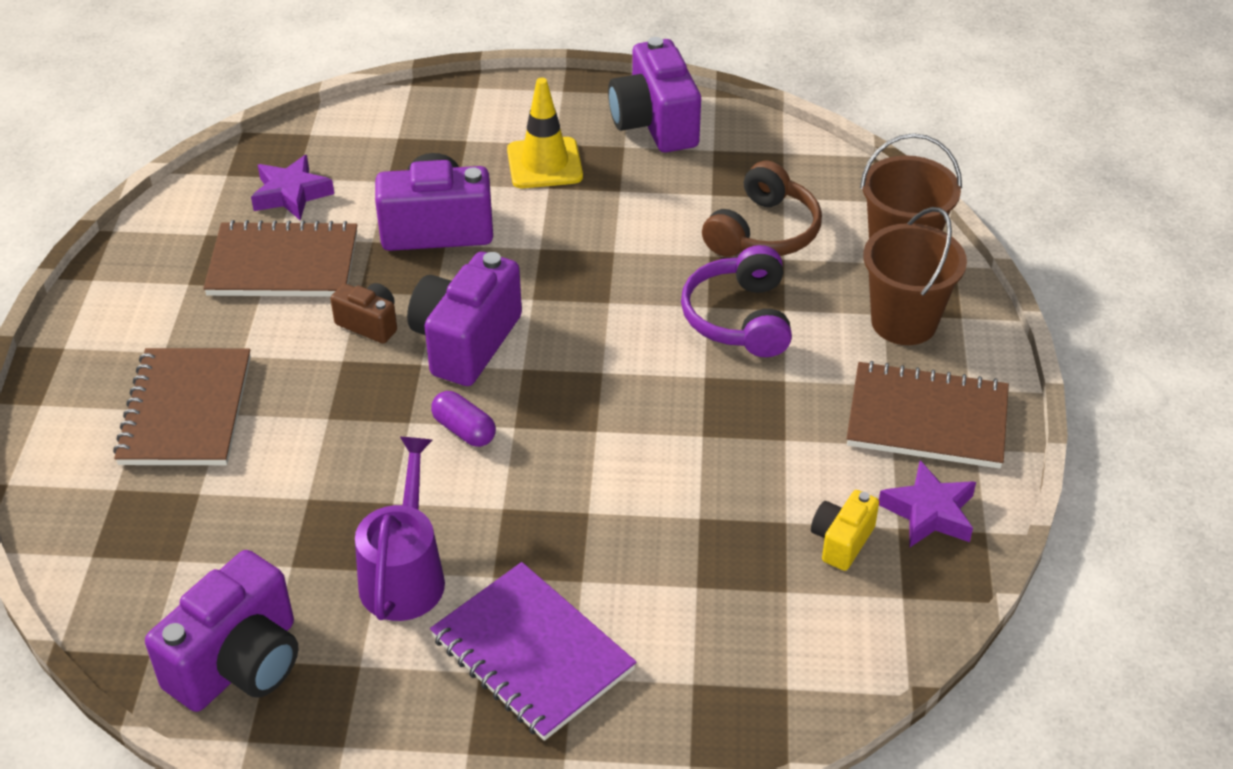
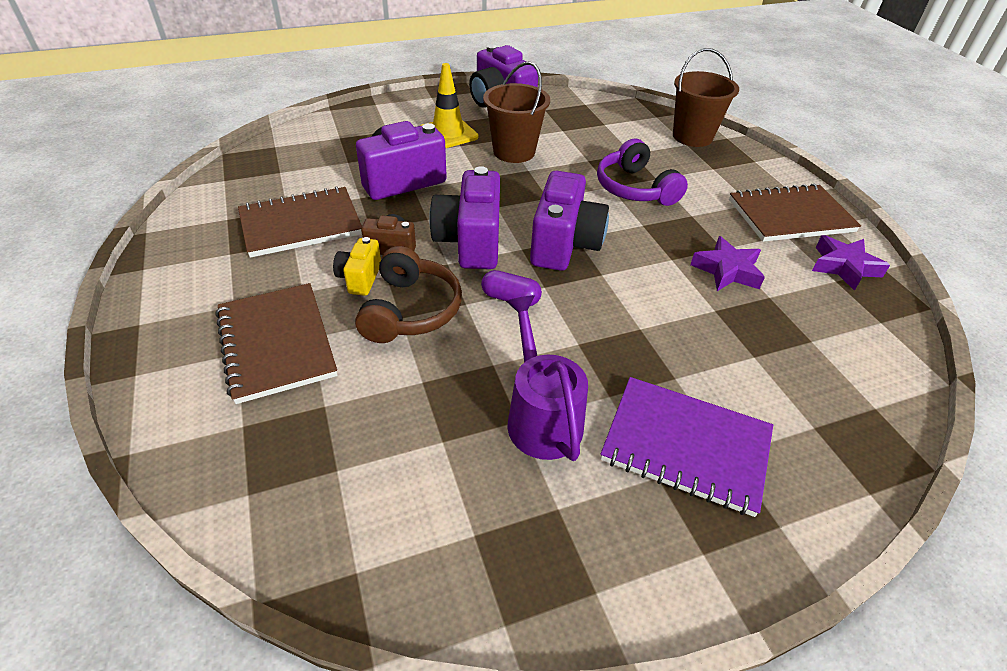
camera: 25 degrees left, 0 degrees up
purple camera [145,550,298,712] -> purple camera moved to [530,171,609,271]
purple star [251,155,334,220] -> purple star moved to [690,236,765,291]
brown headphones [702,161,822,257] -> brown headphones moved to [355,246,462,343]
yellow camera [811,490,879,571] -> yellow camera moved to [333,237,381,296]
brown bucket [863,207,967,345] -> brown bucket moved to [483,62,550,163]

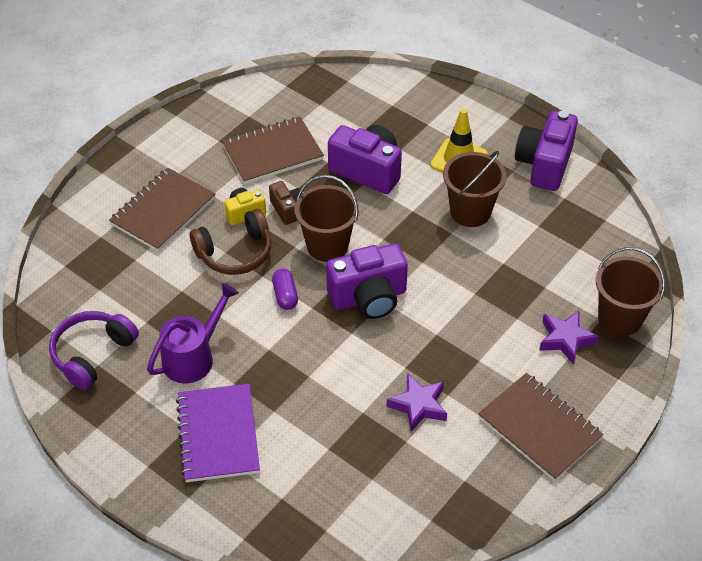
camera: 60 degrees right, 5 degrees up
brown notebook [238,186,362,258] -> brown notebook turned 60 degrees counterclockwise [222,117,324,184]
purple camera [429,166,500,269] -> brown bucket [294,175,359,262]
purple headphones [597,139,688,206] -> purple headphones moved to [49,311,139,390]
purple star [812,235,890,291] -> purple star moved to [539,311,599,365]

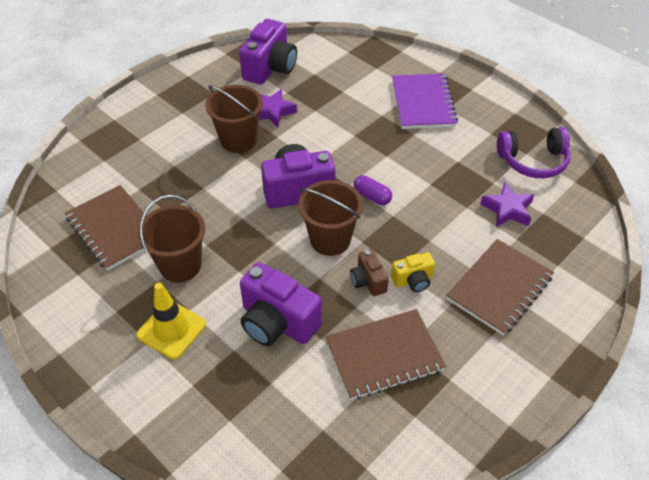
camera: 175 degrees left, 0 degrees up
purple headphones [49,311,139,390] -> purple headphones turned 45 degrees clockwise [497,127,571,178]
purple watering can [147,283,239,383] -> none
brown headphones [190,209,271,275] -> none
purple capsule [272,269,298,310] -> purple capsule turned 45 degrees counterclockwise [353,175,392,205]
brown notebook [478,373,604,481] -> brown notebook moved to [65,185,146,271]
purple camera [515,111,578,191] -> purple camera moved to [239,19,297,85]
purple star [539,311,599,365] -> purple star moved to [480,182,534,227]
brown bucket [596,247,665,336] -> brown bucket moved to [205,85,263,153]

